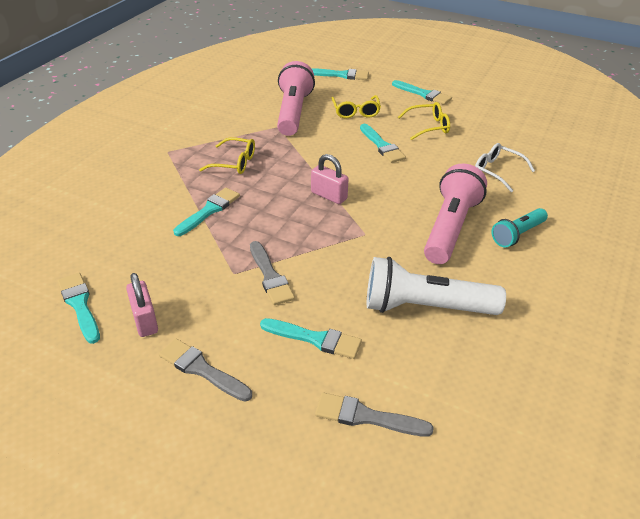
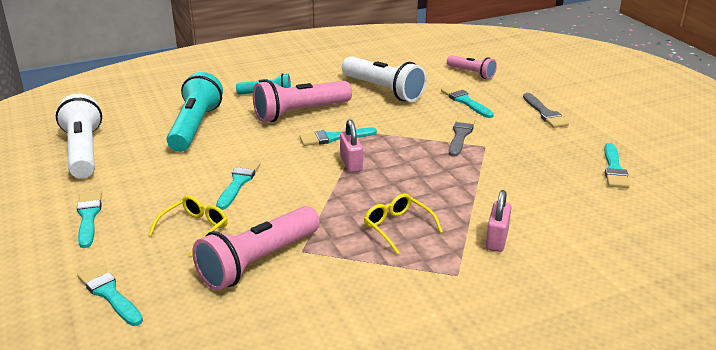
camera: 140 degrees left, 10 degrees down
pink padlock [126,273,158,337] -> pink padlock moved to [486,190,512,252]
turquoise brush [173,188,240,236] -> turquoise brush moved to [300,127,377,146]
grey brush [315,392,434,437] -> pink flashlight [447,55,497,79]
yellow glasses [398,102,450,140] -> none
white glasses [475,143,535,192] -> turquoise flashlight [167,72,223,152]
none -> white flashlight [56,94,102,179]

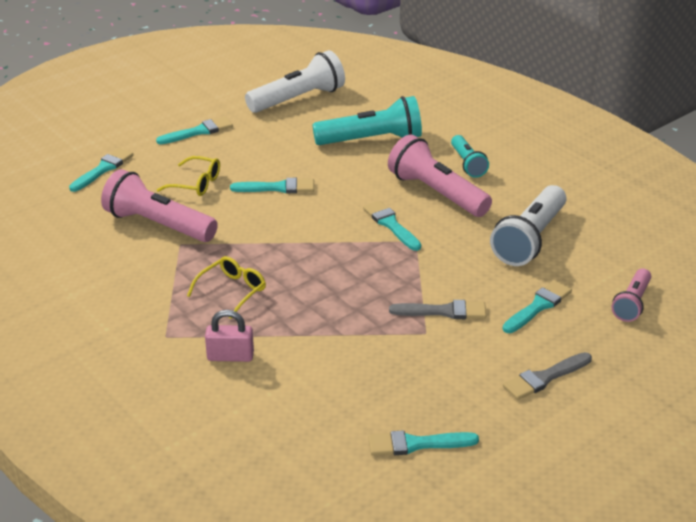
camera: 75 degrees right, 5 degrees up
pink padlock [340,119,363,173] -> none

